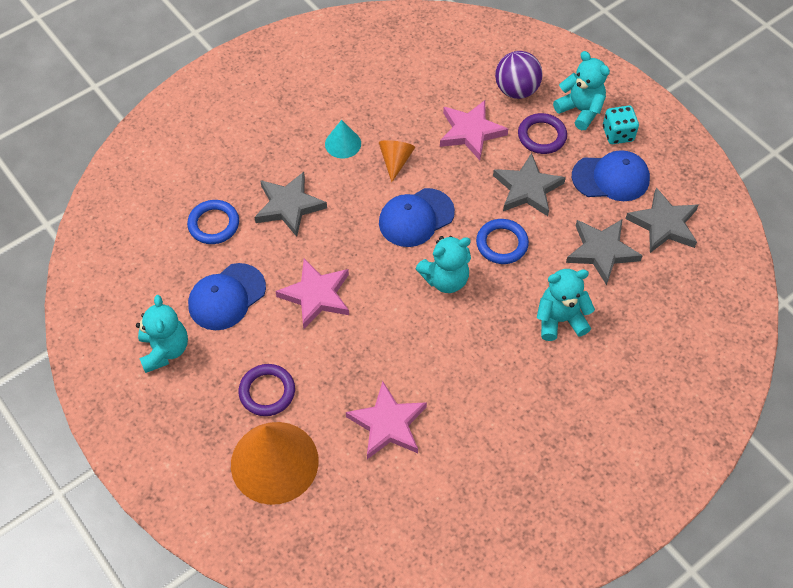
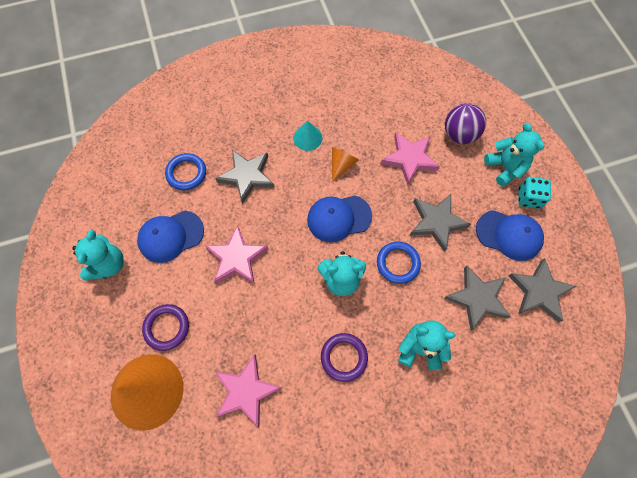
camera: 20 degrees right, 10 degrees up
purple ring [518,113,567,154] -> purple ring moved to [321,333,368,382]

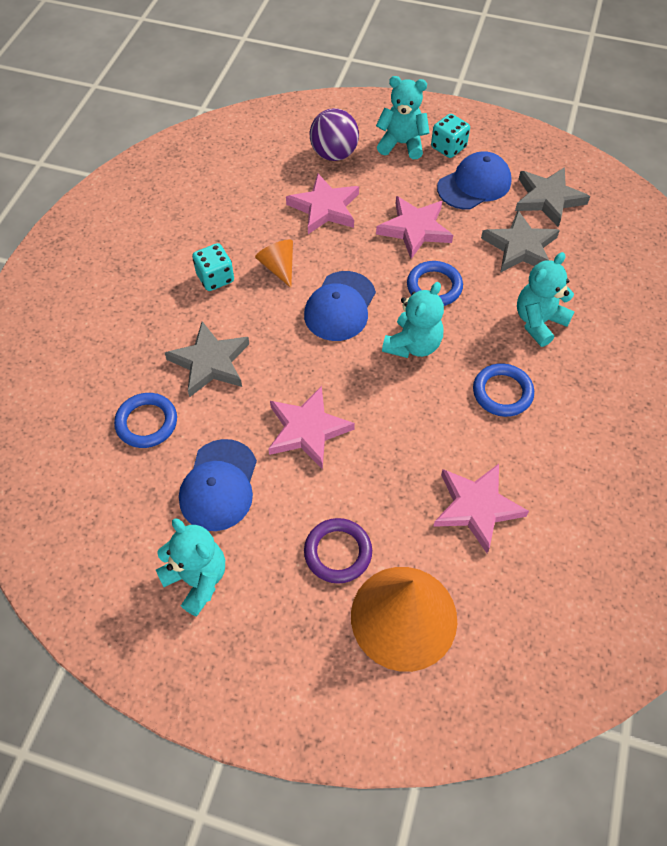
camera: 55 degrees left, 10 degrees down
turquoise cone [293,121,322,151] -> turquoise dice [192,243,234,291]
purple ring [321,333,368,382] -> blue ring [473,363,534,417]
grey star [410,194,471,252] -> pink star [376,196,453,259]

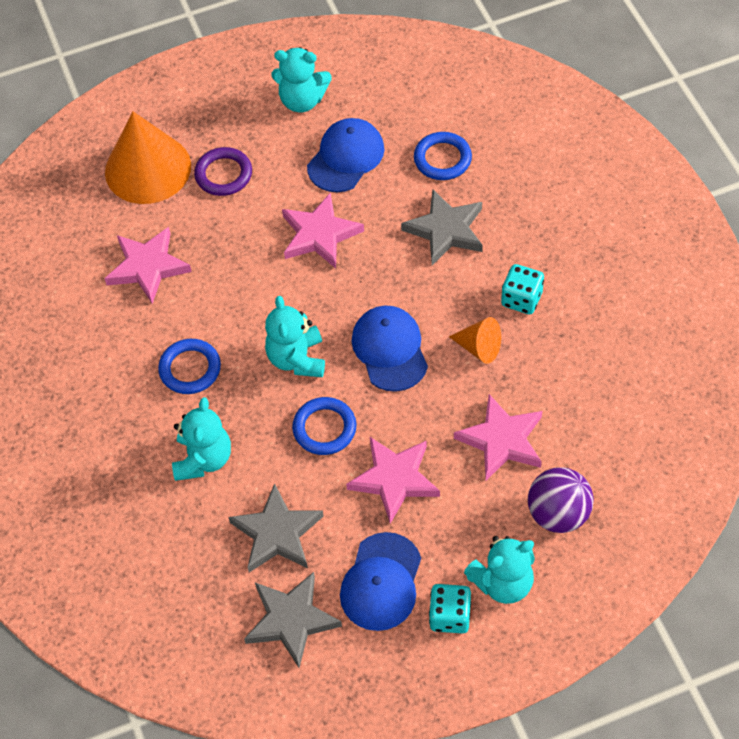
camera: 145 degrees right, 0 degrees up
blue cap [179,439,257,531] -> blue cap turned 60 degrees clockwise [307,118,384,192]

